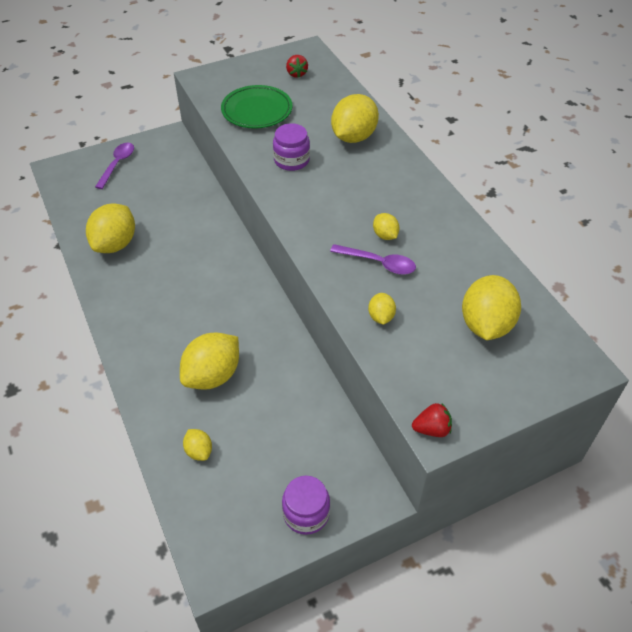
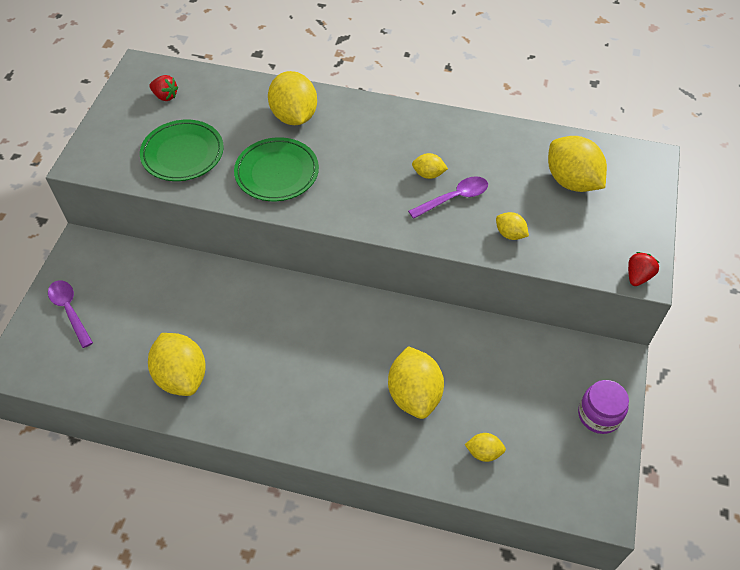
camera: 50 degrees left, 5 degrees up
purple jar [273,123,310,171] -> green plate [234,137,319,201]

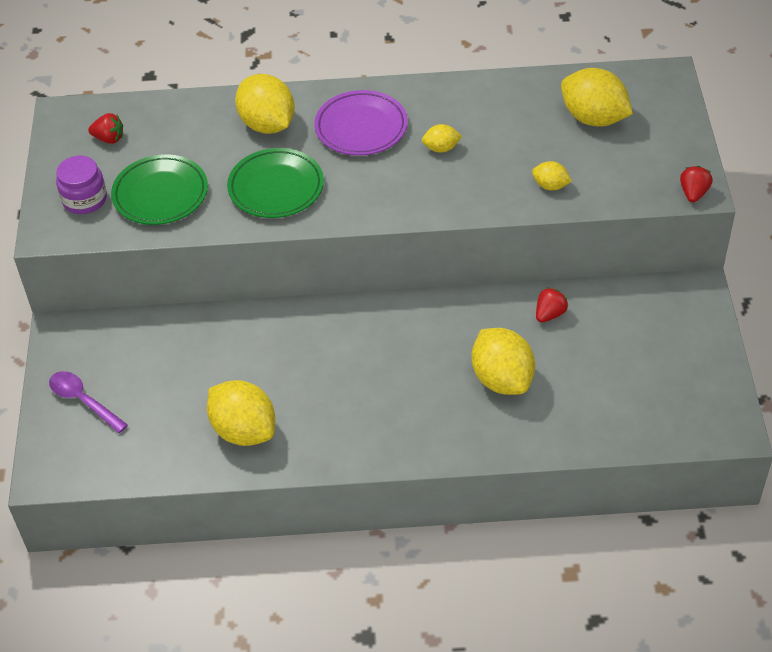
camera: 15 degrees left, 5 degrees down
purple spoon [408,176,488,219] -> none
yellow lemon [465,433,506,462] -> none
purple jar [578,380,629,434] -> purple jar moved to [56,156,107,214]
none -> purple plate [314,90,408,156]
none -> red strawberry [536,287,568,323]

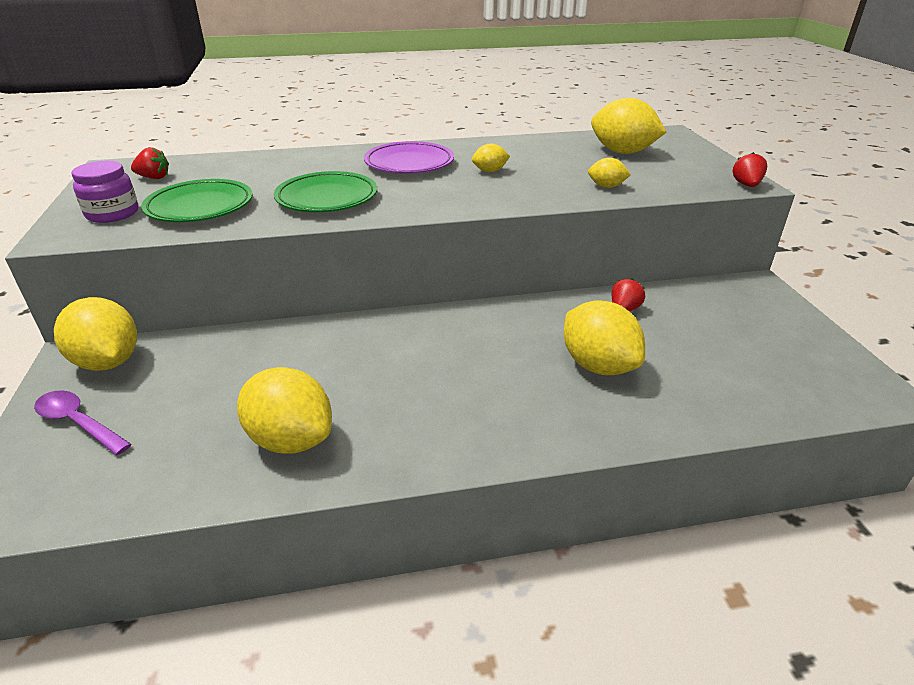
camera: 10 degrees left, 15 degrees down
yellow lemon [235,74,295,134] -> yellow lemon moved to [54,297,137,371]

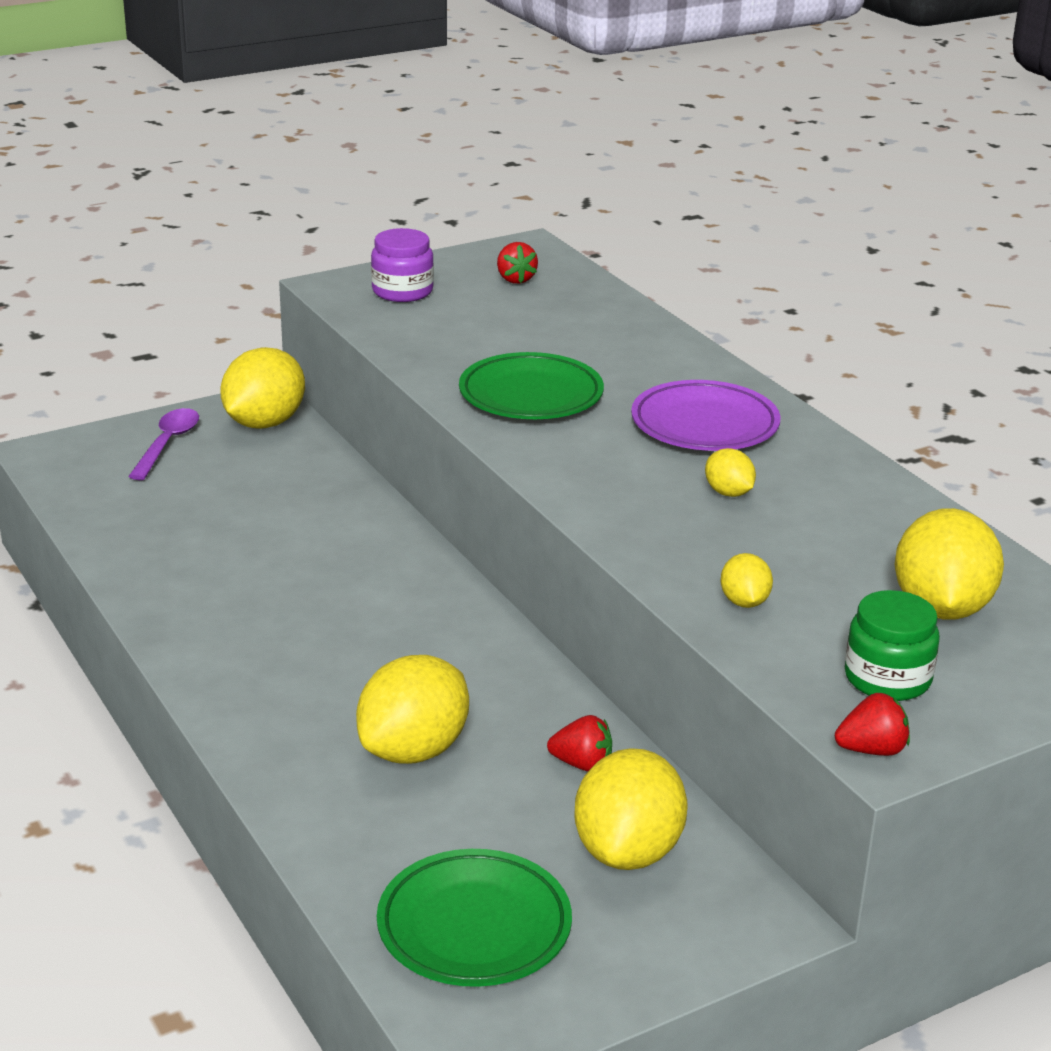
camera: 70 degrees right, 5 degrees down
green plate [141,179,253,222] -> green plate moved to [377,849,572,987]
yellow lemon [237,367,332,454] -> yellow lemon moved to [574,748,688,870]
none -> green jar [845,590,940,701]

